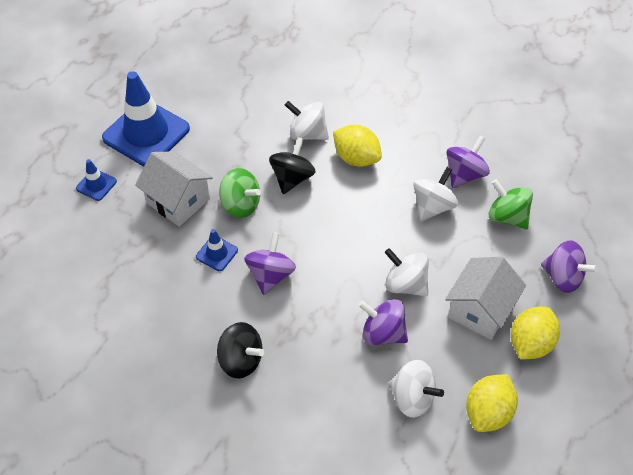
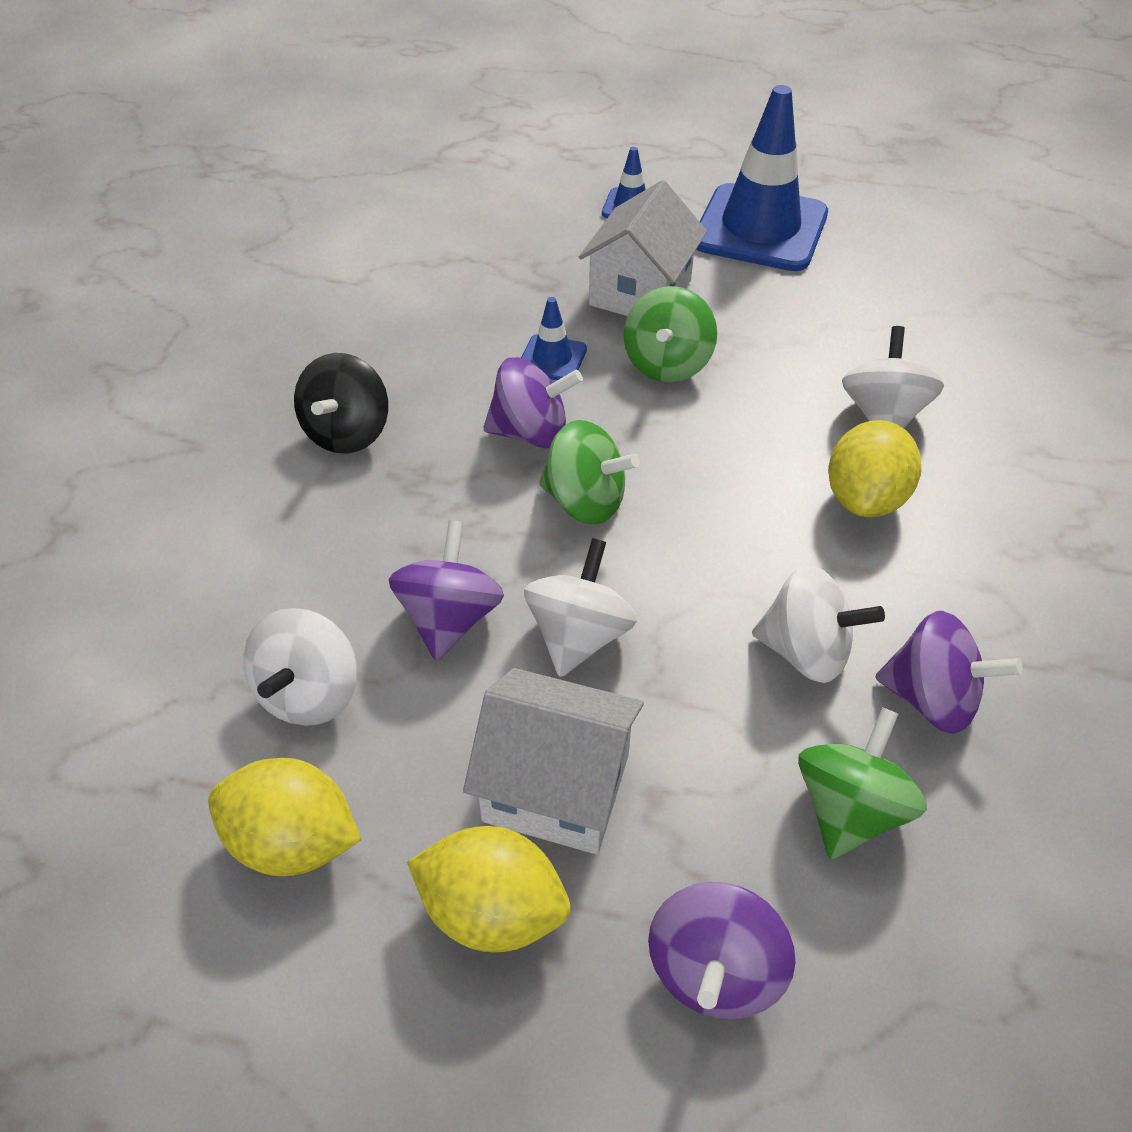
camera: 75 degrees right, 5 degrees down
black spinning top [269,137,316,194] -> none
none -> green spinning top [539,420,640,524]

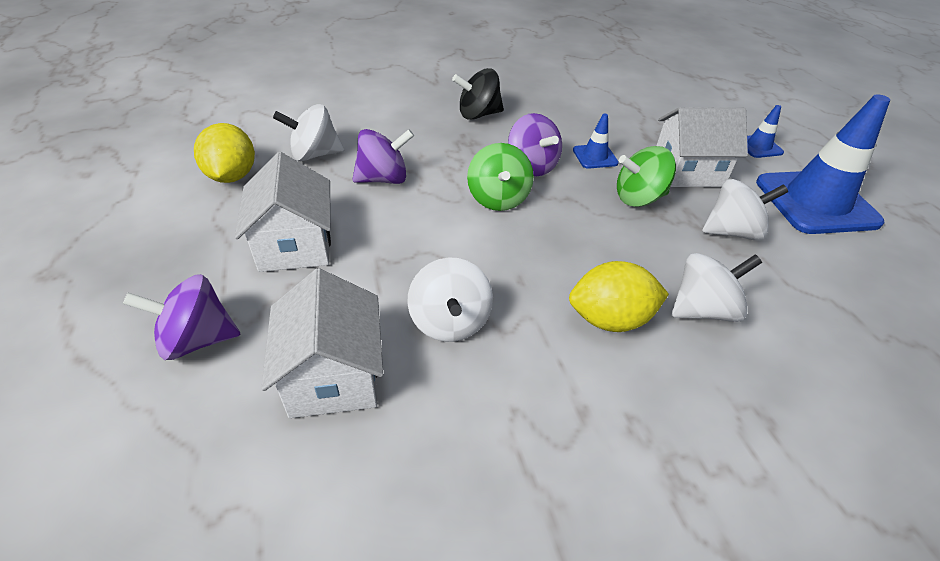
camera: 60 degrees right, 5 degrees down
yellow lemon [407,826,571,952] -> none
white spinning top [524,538,637,677] -> white spinning top moved to [702,179,788,241]
green spinning top [798,707,927,859] -> white house [261,268,383,418]
purple spinning top [875,611,1023,734] -> none

